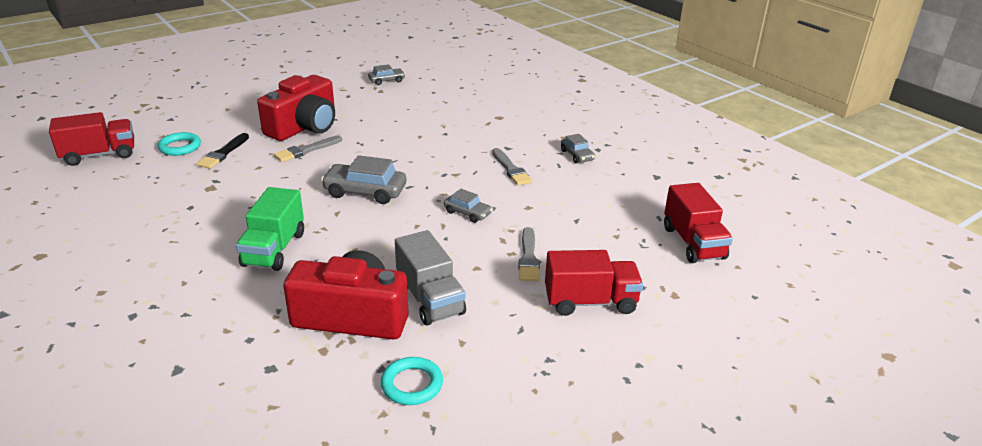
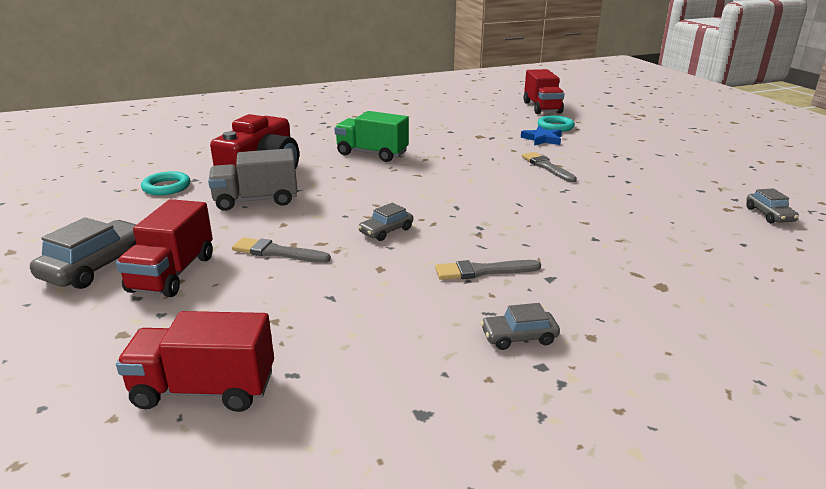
camera: 105 degrees right, 5 degrees down
black brush [197,133,249,169] -> blue star [521,126,562,146]
red camera [257,75,335,141] -> none
grey car [321,155,406,204] -> grey car moved to [30,217,137,289]

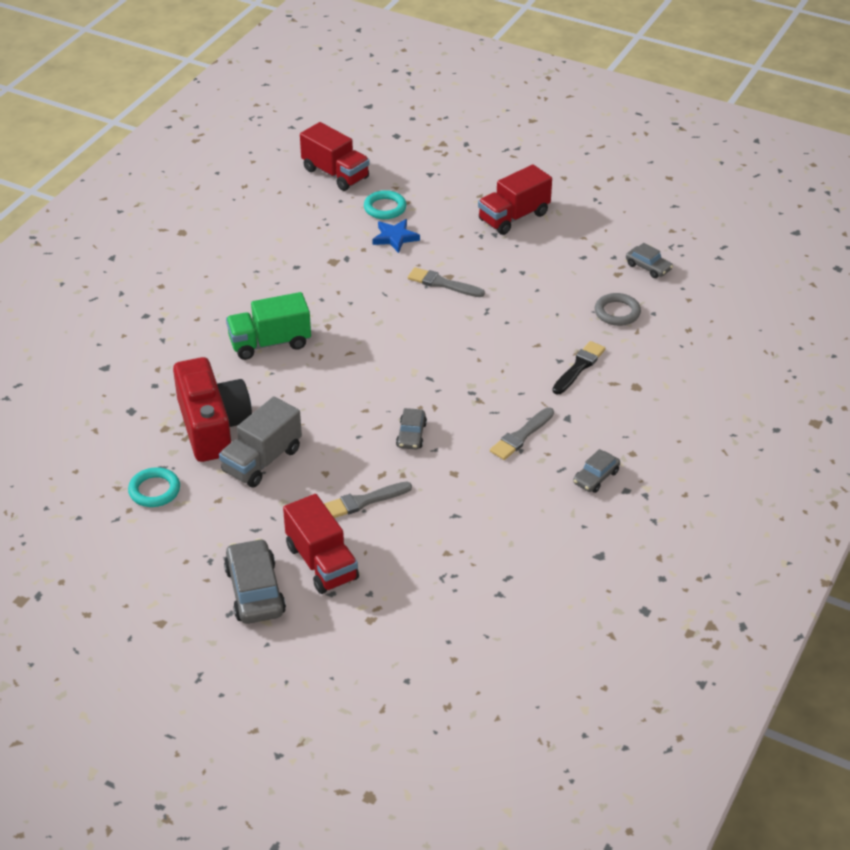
camera: 40 degrees left, 15 degrees up
red truck [116,311,274,412] -> red truck moved to [478,164,552,235]
none -> black brush [552,341,606,394]
none -> grey ring [595,293,641,326]

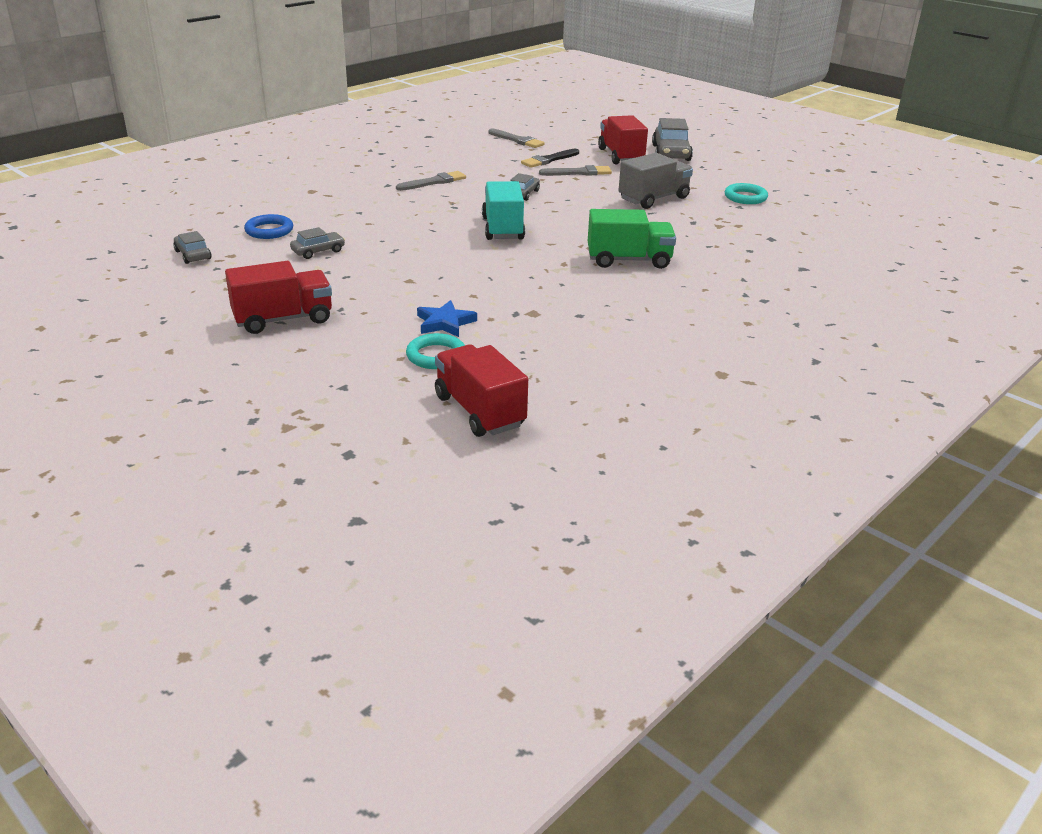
camera: 165 degrees left, 10 degrees down
red camera [173,357,252,462] -> none
grey brush [408,267,485,297] -> grey brush moved to [488,129,545,148]
black brush [552,341,606,394] -> black brush moved to [521,149,579,168]
grey car [573,449,620,493] -> grey car moved to [290,227,345,259]
grey ring [595,293,641,326] -> blue ring [244,214,293,239]
none -> turquoise truck [482,181,525,240]

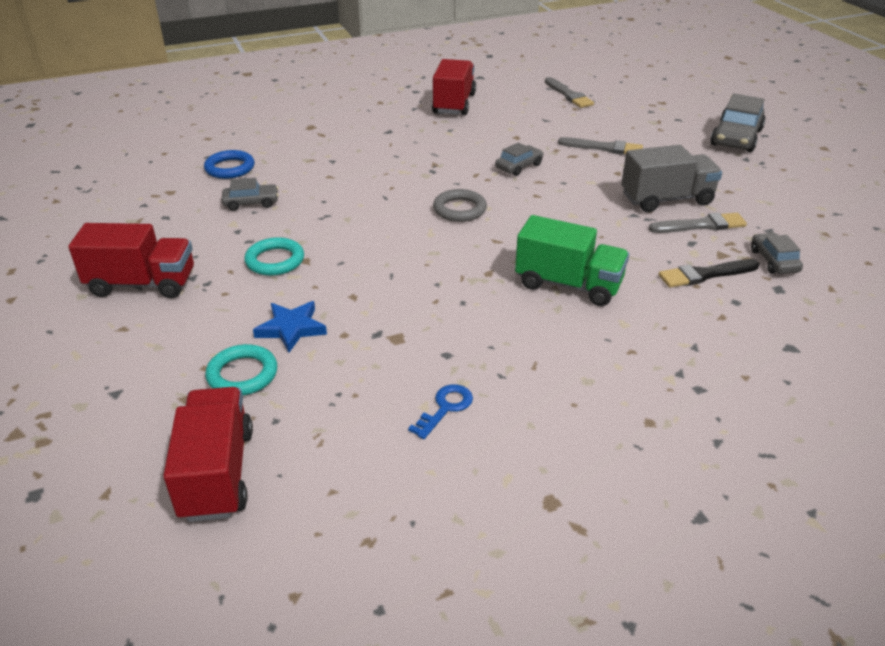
camera: 25 degrees right, 5 degrees up
grey car [173,231,211,264] -> grey car moved to [751,233,803,274]
grey brush [396,171,466,191] -> grey brush moved to [649,213,747,233]
turquoise truck [482,181,525,240] -> grey ring [433,189,487,222]
black brush [521,149,579,168] -> black brush moved to [658,259,760,288]
red truck [598,115,648,165] -> red truck moved to [432,59,476,115]
turquoise ring [725,183,768,204] -> turquoise ring moved to [244,237,304,276]
none -> blue key [408,384,473,439]

